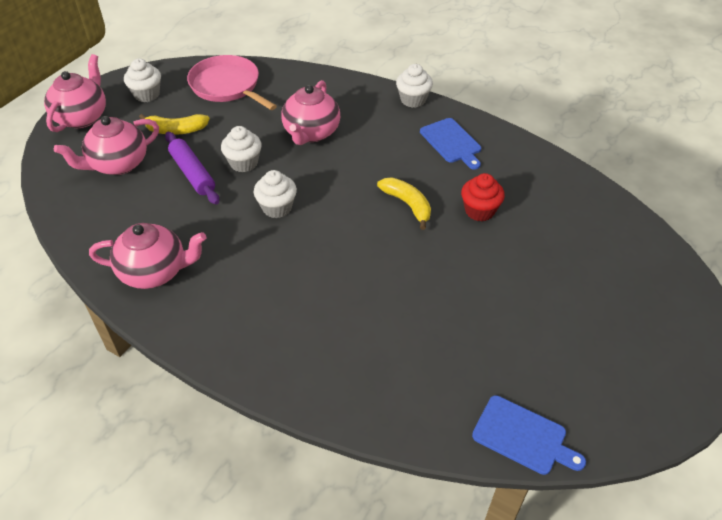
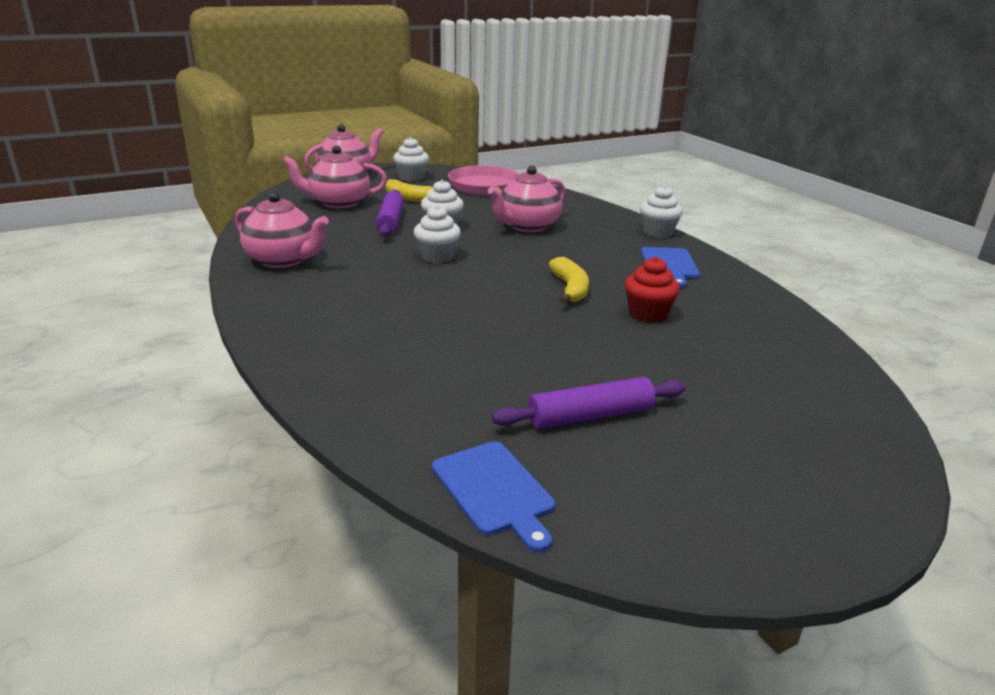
camera: 30 degrees right, 20 degrees down
none -> purple rolling pin [492,377,686,429]

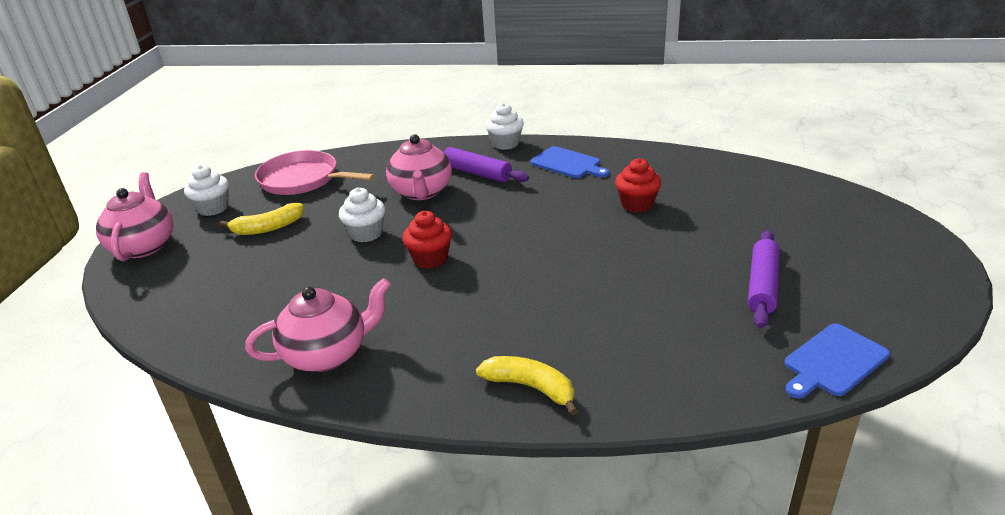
camera: 50 degrees left, 5 degrees up
pink teapot [282,145,387,209] -> none
purple rolling pin [376,190,404,237] -> purple rolling pin moved to [444,147,529,182]
white cupcake [414,205,461,263] -> red cupcake [403,211,452,269]
blue cutting board [432,441,555,552] -> blue cutting board turned 135 degrees clockwise [784,323,890,399]
yellow banana [549,257,589,304] -> yellow banana moved to [476,356,578,415]

